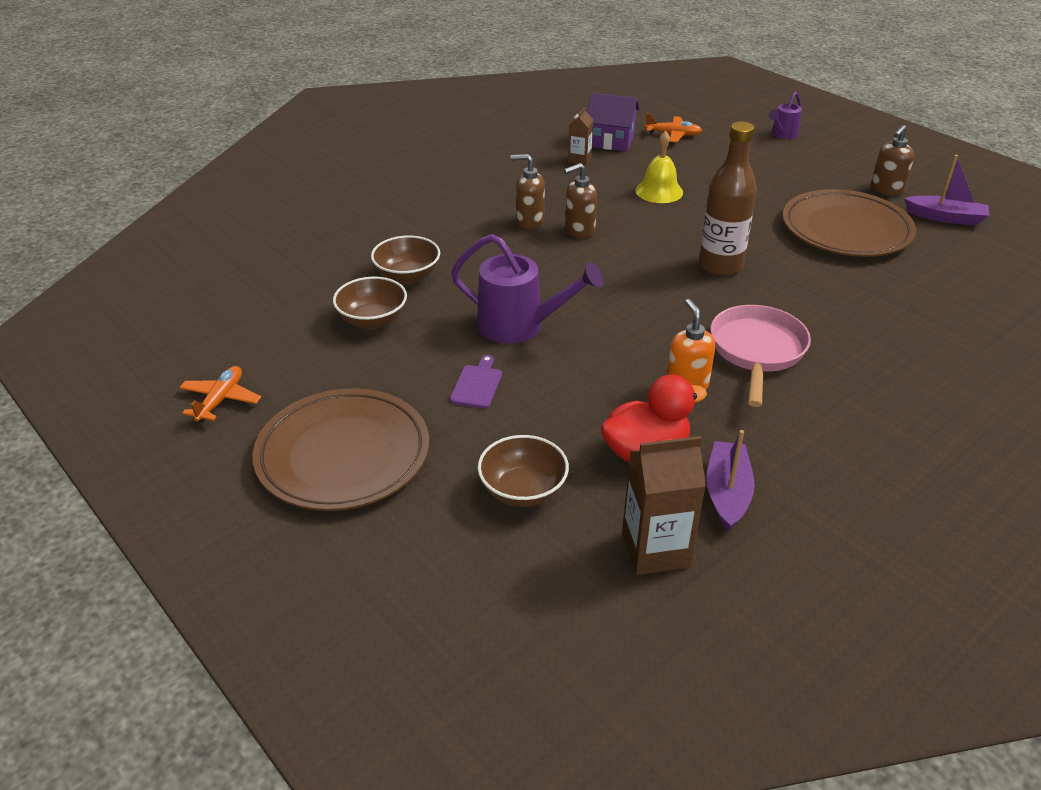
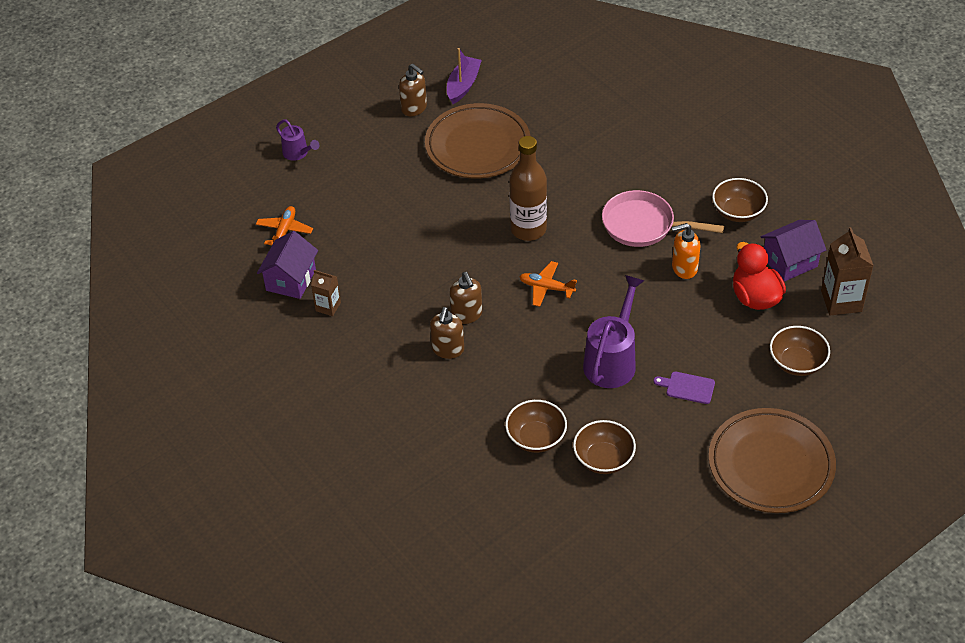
camera: 85 degrees left, 10 degrees up
orange plane [179,366,261,423] -> orange plane moved to [519,261,577,307]
yellow bell [635,131,683,203] -> none
purple boat [706,430,755,531] -> purple house [761,220,826,282]
none -> brown bowl [712,178,768,222]

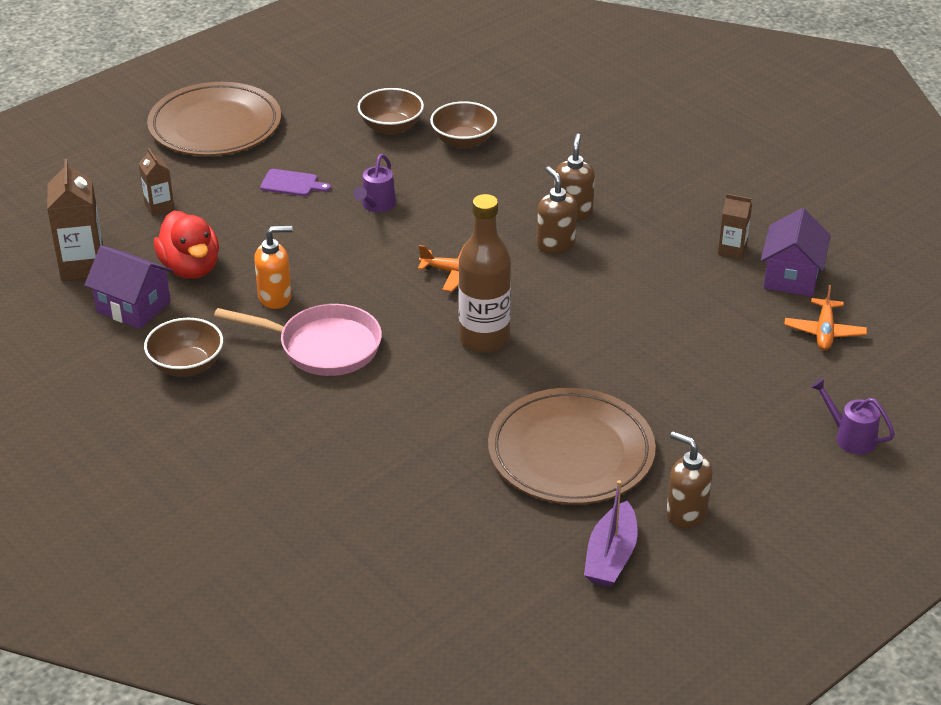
camera: 175 degrees right, 10 degrees down
purple watering can [583,275,645,388] -> purple watering can [354,154,396,212], size x0.55
purple house [761,220,826,282] -> purple house turned 60 degrees clockwise [84,245,173,329]
brown bowl [770,326,830,376] -> brown carton [139,148,175,216]

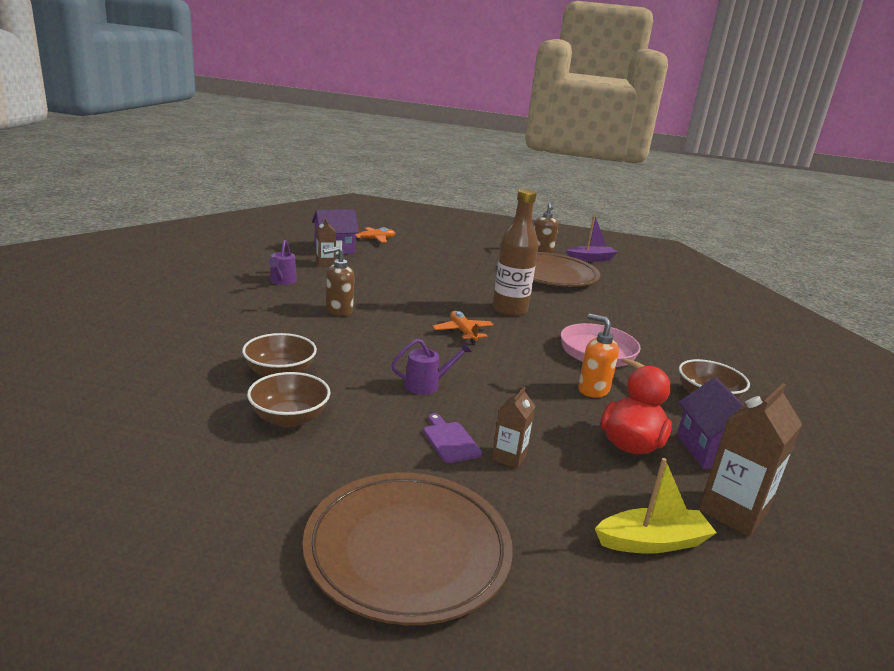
camera: 130 degrees left, 15 degrees down
brown carton [139,148,175,216] -> brown carton moved to [491,387,536,469]
brown soap dispenser [537,166,577,254] -> none
purple watering can [811,378,895,455] -> purple watering can moved to [268,240,297,285]
none -> yellow boat [595,458,717,554]

